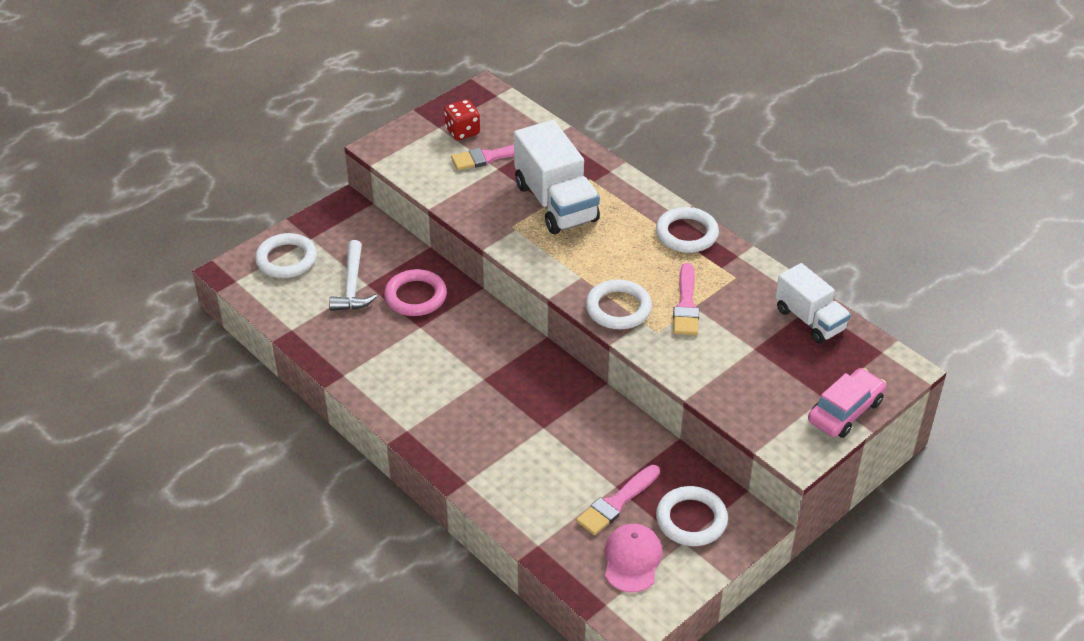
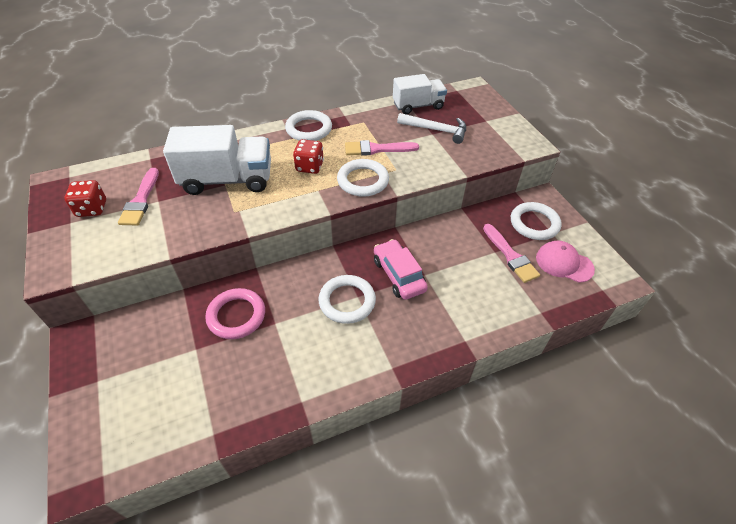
camera: 70 degrees left, 5 degrees up
white ring [255,233,317,278] -> white ring moved to [318,275,376,324]
white hammer [329,240,377,311] -> white hammer moved to [397,113,466,144]
pink brush [673,263,699,335] -> pink brush turned 150 degrees clockwise [345,140,419,156]
pink car [808,368,886,438] -> pink car moved to [374,239,428,300]
none -> red dice [293,139,324,174]

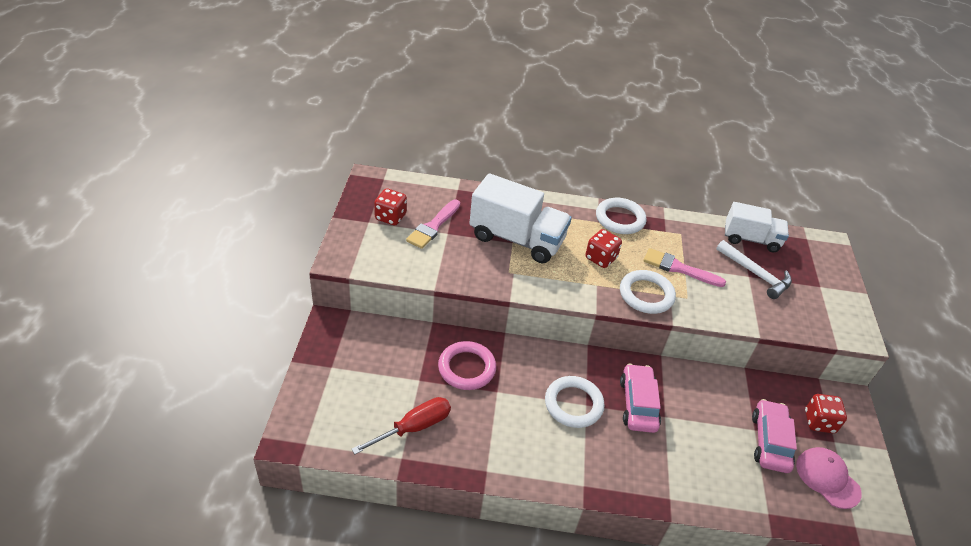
camera: 25 degrees right, 5 degrees down
pink brush [483,224,540,283] -> pink car [752,399,797,473]
white ring [511,202,562,240] -> red dice [805,394,847,433]
none -> red screwdriver [351,397,451,454]

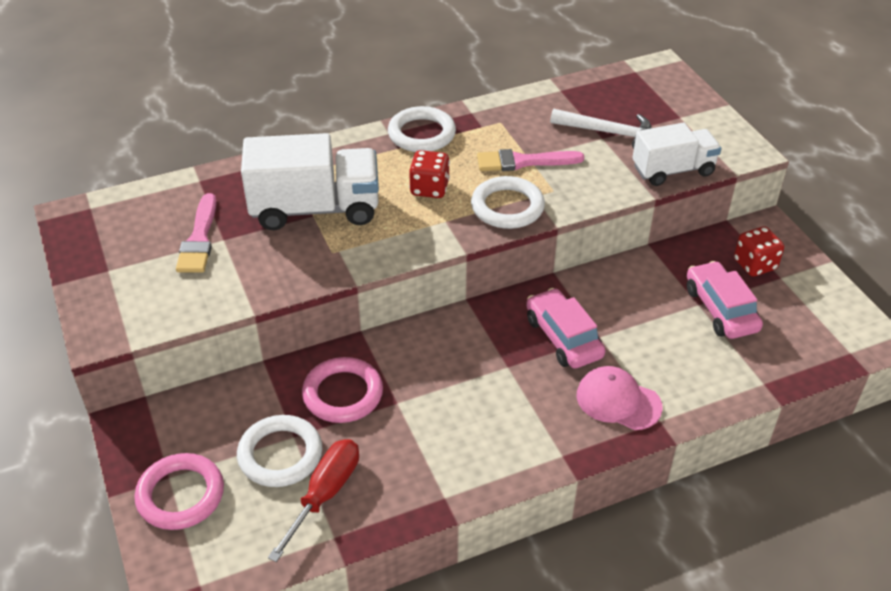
camera: 25 degrees left, 0 degrees up
red dice [374,188,407,225] -> none
white ring [545,376,605,428] -> white ring moved to [237,415,322,487]
white truck [725,202,789,252] -> white truck moved to [633,123,721,186]
pink cap [796,447,862,509] -> pink cap moved to [577,366,663,430]
none -> pink ring [134,453,224,530]

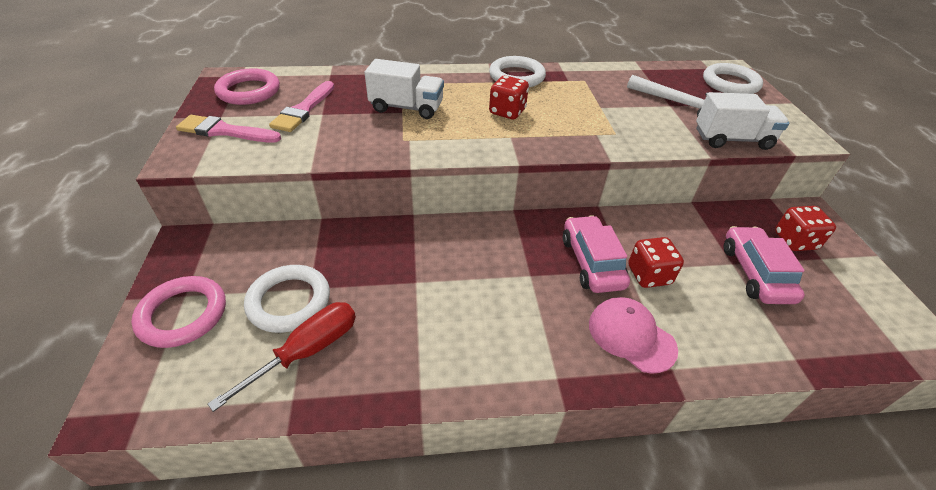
camera: 15 degrees right, 0 degrees up
white truck [241,133,379,230] -> white truck [365,59,444,119], size x0.65
pink ring [302,357,383,423] -> pink ring moved to [214,68,280,105]
white ring [471,176,545,229] -> white ring moved to [703,63,763,94]
pink brush [477,149,584,171] -> pink brush moved to [176,115,281,143]
none -> red dice [628,237,684,288]

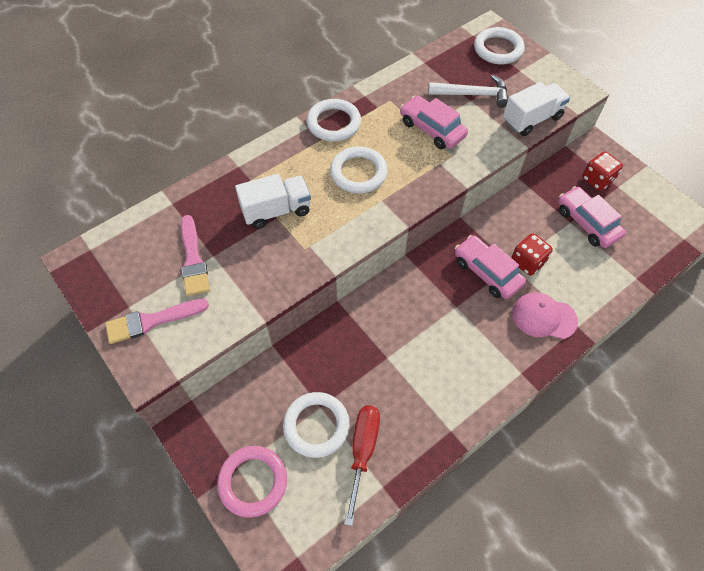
camera: 30 degrees left, 15 degrees up
pink ring [214,68,280,105] -> none
red dice [489,76,529,119] -> white ring [330,146,388,194]
none -> pink car [400,95,468,149]

